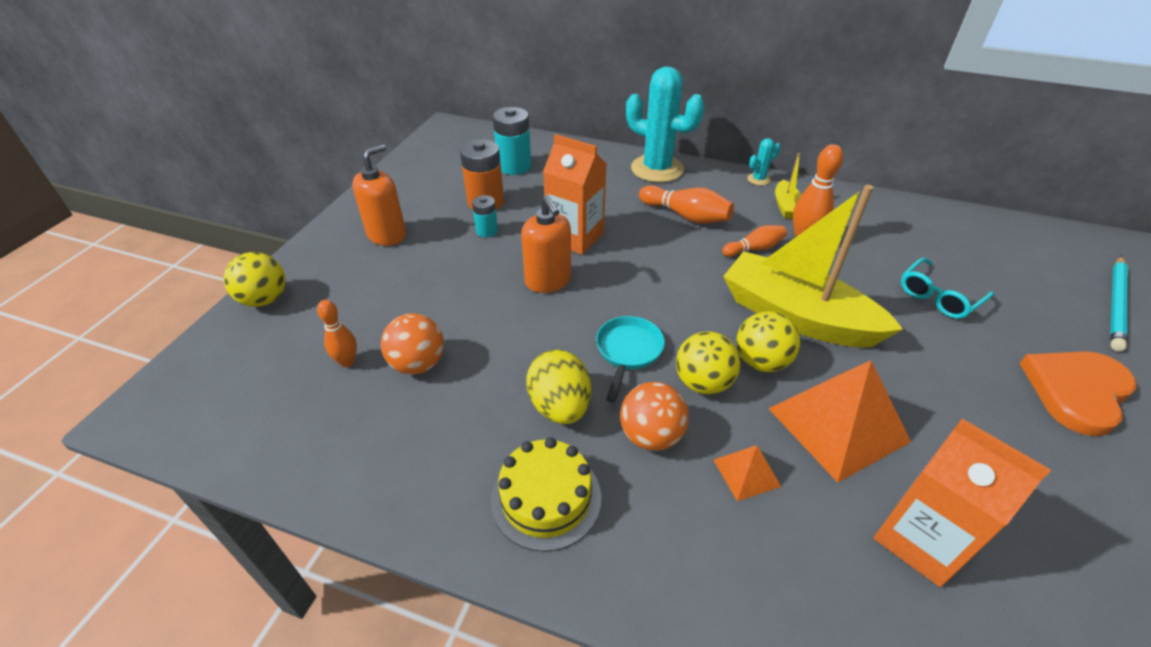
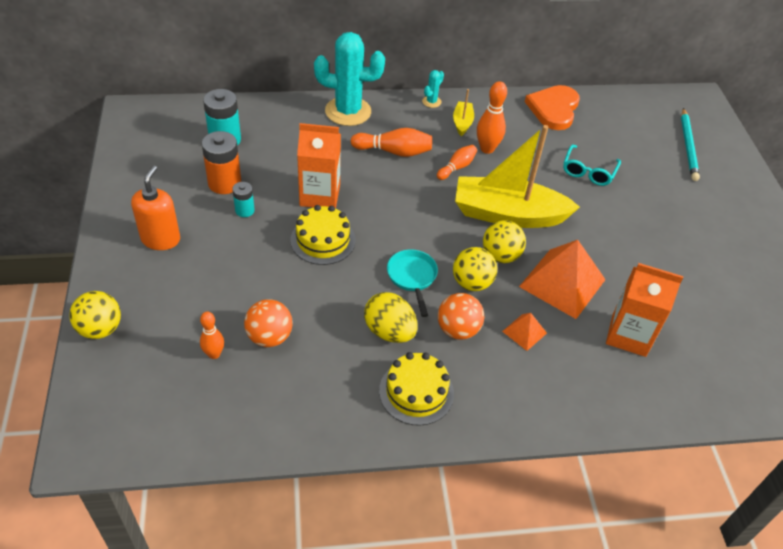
camera: 30 degrees left, 5 degrees up
orange soap dispenser [521,195,571,293] -> yellow cake [290,205,355,265]
yellow boat [775,153,801,219] -> yellow boat turned 150 degrees counterclockwise [453,89,474,136]
orange heart [1019,351,1137,437] -> orange heart moved to [525,85,580,130]

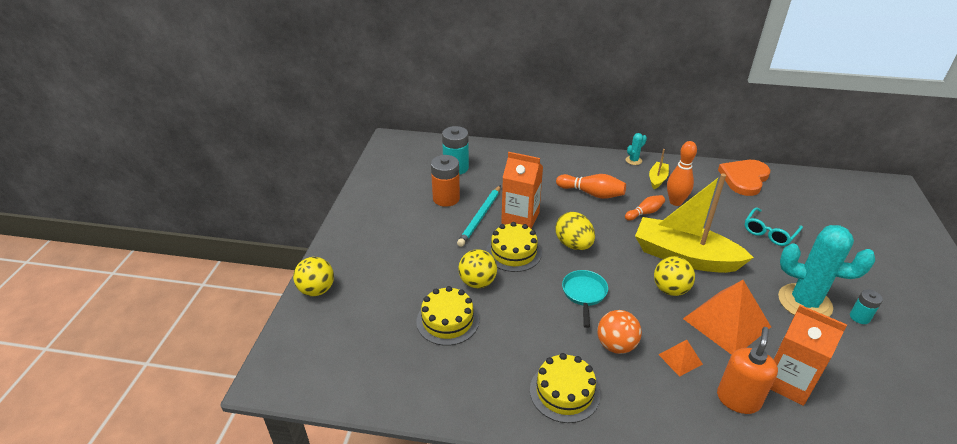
camera: 20 degrees right, 10 degrees down
orange soap dispenser [131,166,180,250] -> orange soap dispenser moved to [717,327,778,414]
orange bowling pin [200,312,224,359] -> none
turquoise battery [232,182,255,217] -> turquoise battery moved to [850,289,883,324]
orange ball [244,299,292,347] -> yellow cake [416,286,479,346]
turquoise cactus [314,32,385,126] -> turquoise cactus moved to [778,225,875,317]
yellow egg [364,292,418,343] -> yellow egg moved to [555,212,595,250]
yellow ball [453,247,497,291] -> yellow ball moved to [458,249,497,288]
turquoise pencil [681,108,700,181] -> turquoise pencil moved to [457,185,501,247]

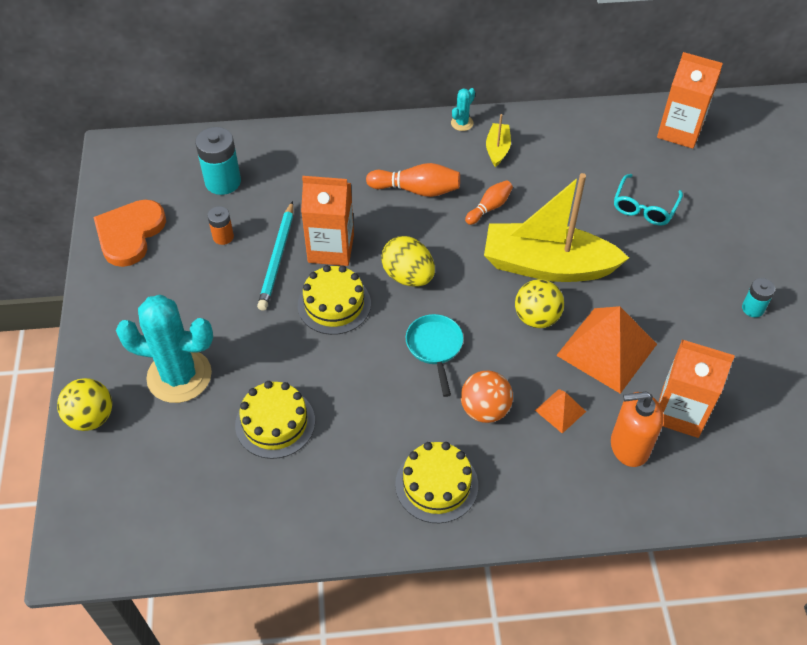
camera: 15 degrees left, 15 degrees up
orange battery [431,155,460,207] -> orange battery [207,206,234,245], size x0.56
yellow ball [458,249,497,288] -> none
orange bowling pin [667,141,697,206] -> none
orange soap dispenser [717,327,778,414] -> orange soap dispenser turned 105 degrees counterclockwise [611,392,663,467]
orange heart [718,160,770,196] -> orange heart moved to [93,200,166,267]
turquoise cactus [778,225,875,317] -> turquoise cactus moved to [116,295,213,403]
none -> orange carton [657,52,723,149]

